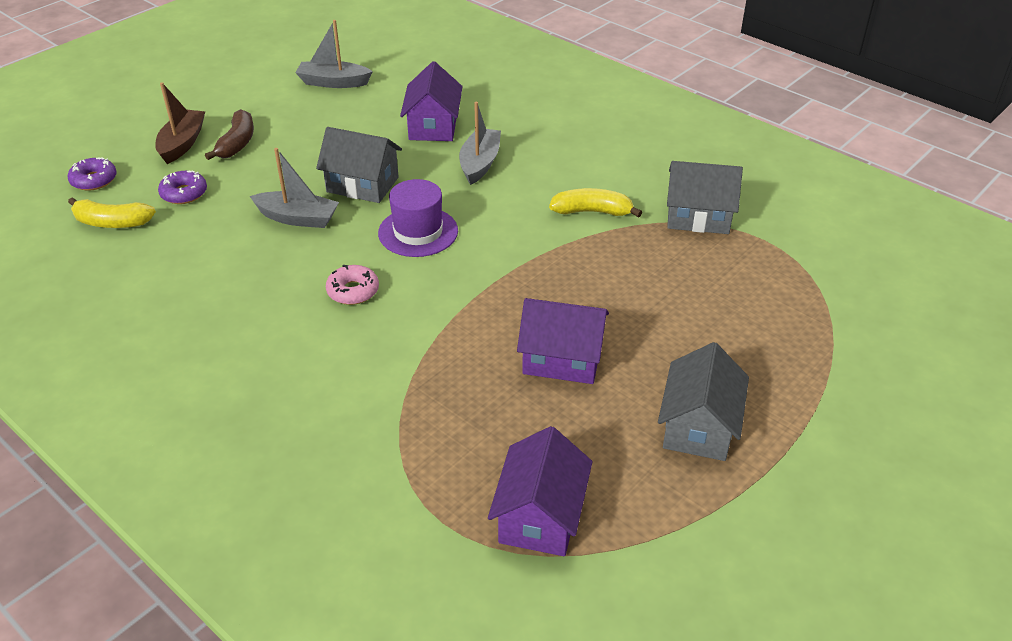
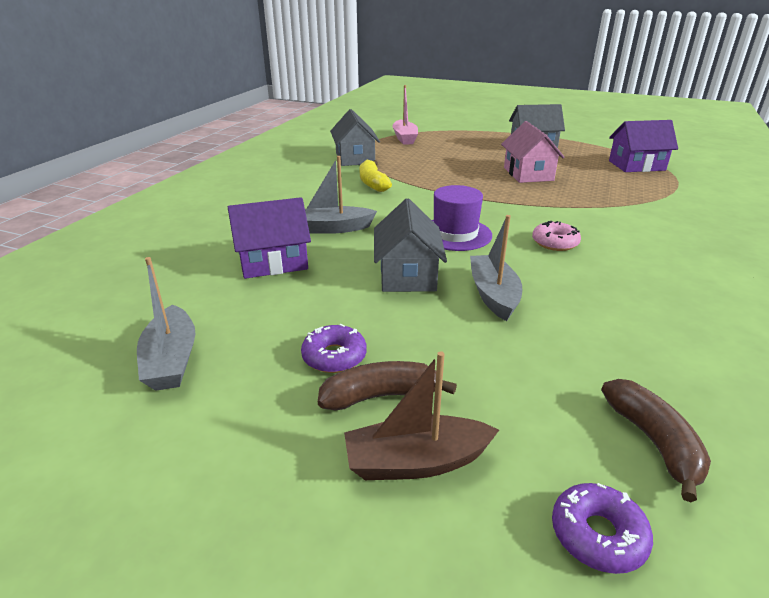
camera: 110 degrees left, 10 degrees down
yellow banana [68,197,156,228] -> brown banana [601,379,711,502]
purple donut [158,171,207,204] -> purple donut moved to [301,324,367,373]
purple house [517,298,609,384] -> pink house [501,121,565,183]
none -> pink boat [392,85,418,145]

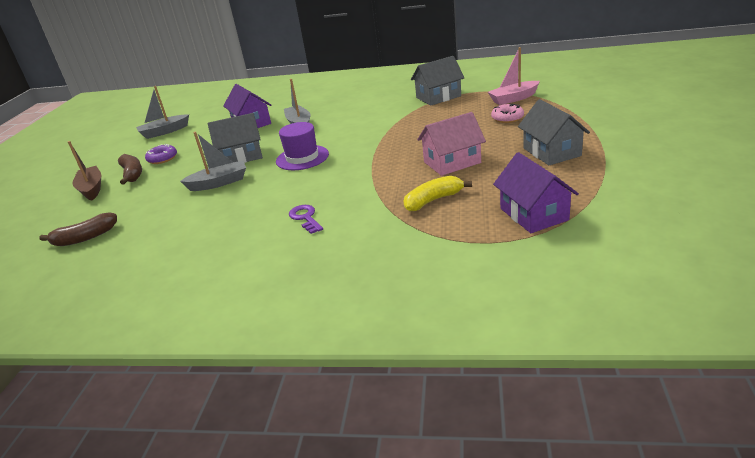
camera: 80 degrees right, 0 degrees up
yellow banana [360,160,392,192] -> yellow banana moved to [404,176,472,211]
pink donut [532,221,581,251] -> pink donut moved to [491,103,524,123]
purple donut [552,483,653,574] -> none
none -> purple key [289,205,323,234]

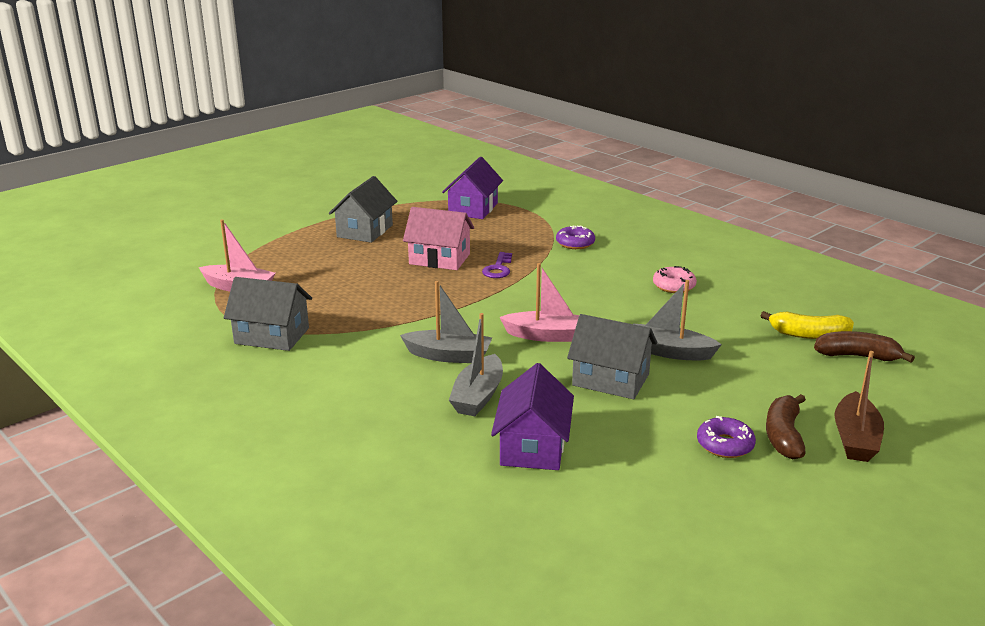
camera: 145 degrees left, 5 degrees down
grey boat [136,86,189,139] -> grey boat moved to [400,281,492,363]
purple hat [276,122,329,170] -> pink boat [499,263,579,342]
purple key [289,205,323,234] -> purple key moved to [482,252,512,278]
yellow banana [404,176,472,211] -> yellow banana moved to [760,311,854,339]
pink donut [491,103,524,123] -> pink donut moved to [653,266,697,293]
none -> purple donut [556,226,595,249]

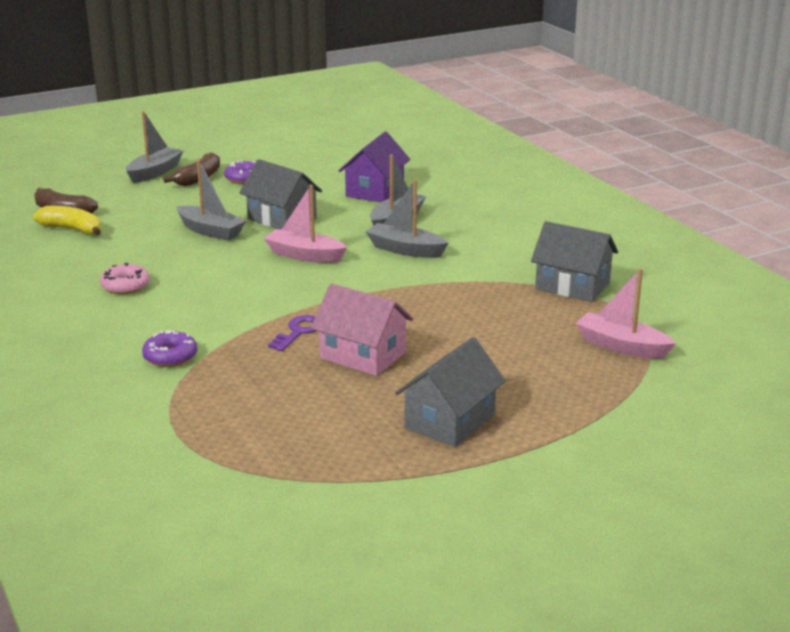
camera: 165 degrees left, 0 degrees up
purple house [442,157,503,219] -> none
brown boat [834,351,884,462] -> grey boat [126,111,183,183]

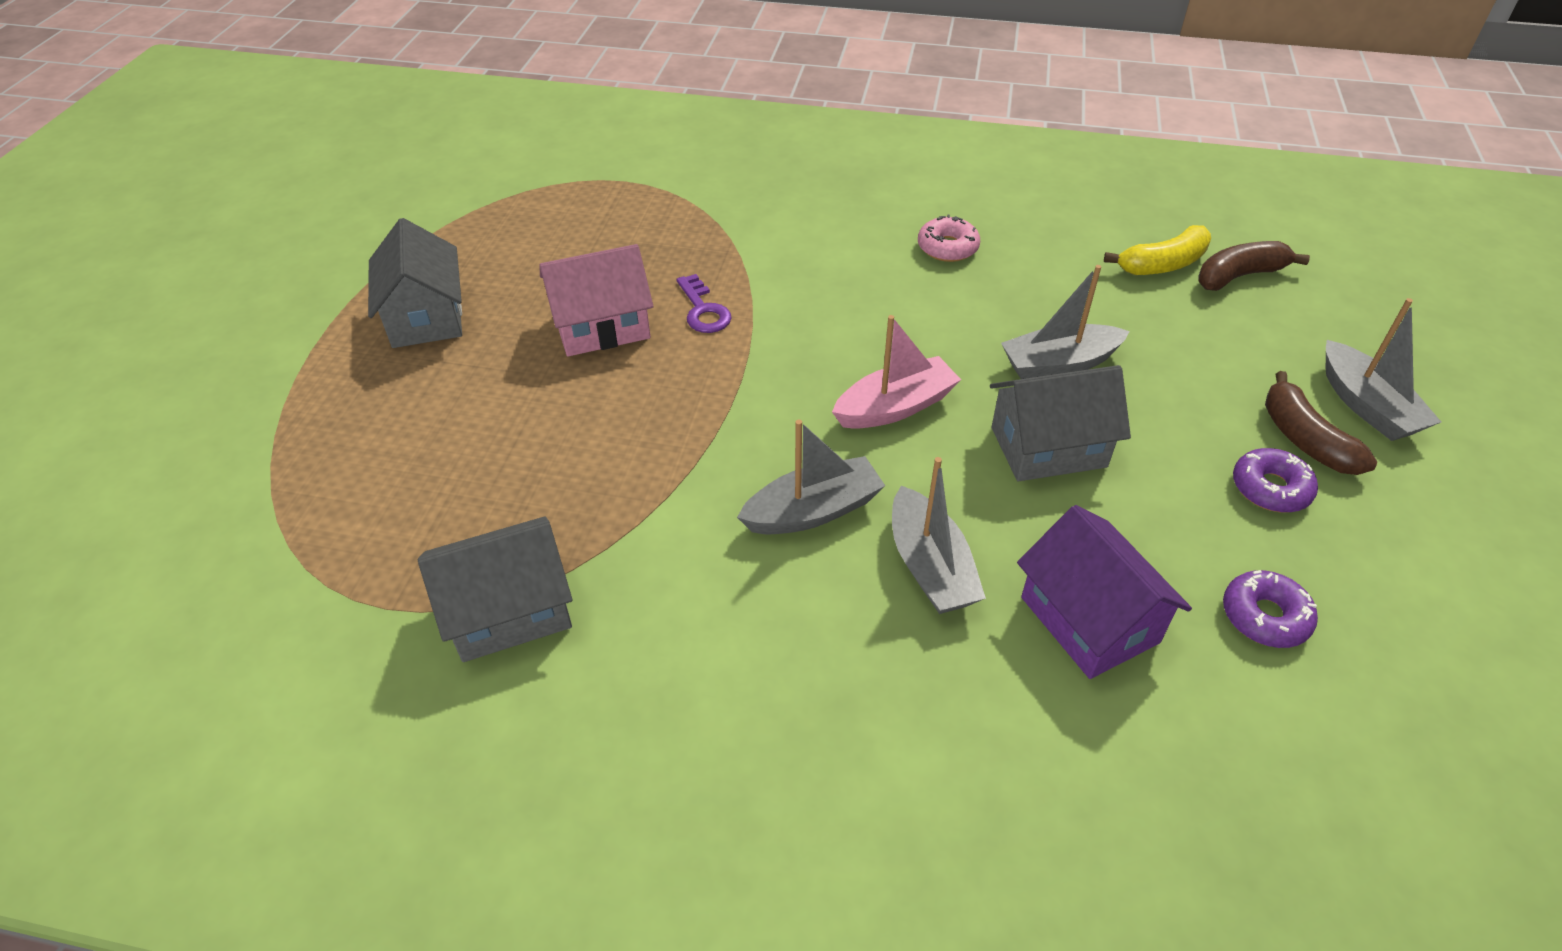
camera: 130 degrees right, 20 degrees up
purple donut [142,330,197,367] -> purple donut moved to [1223,570,1318,648]
pink boat [576,268,676,359] -> none

